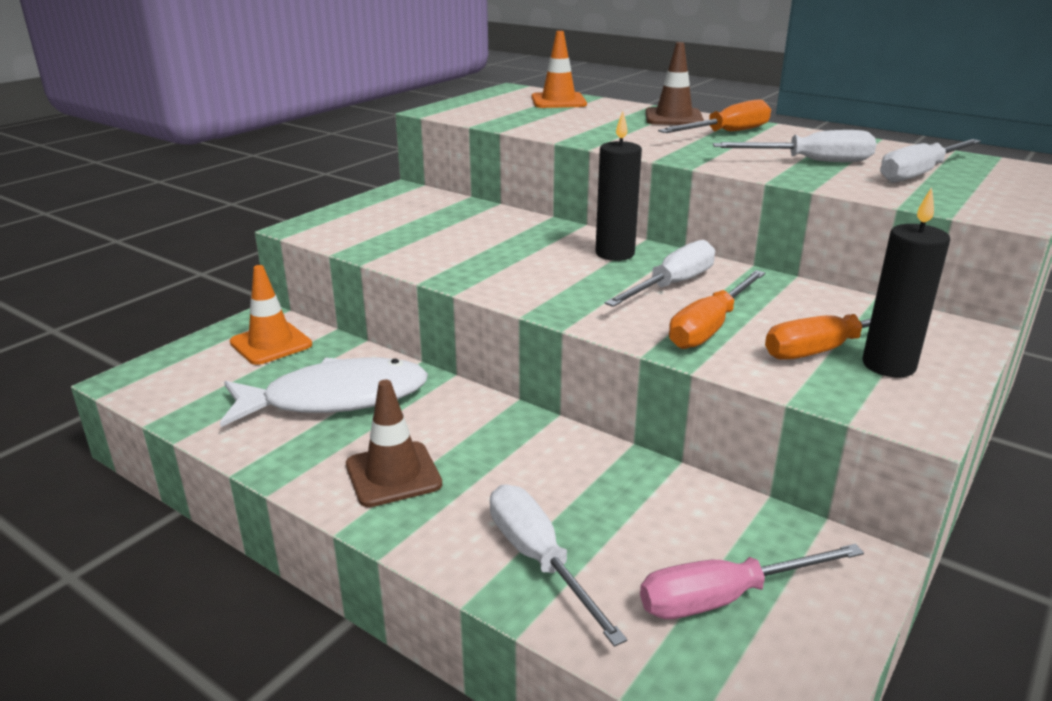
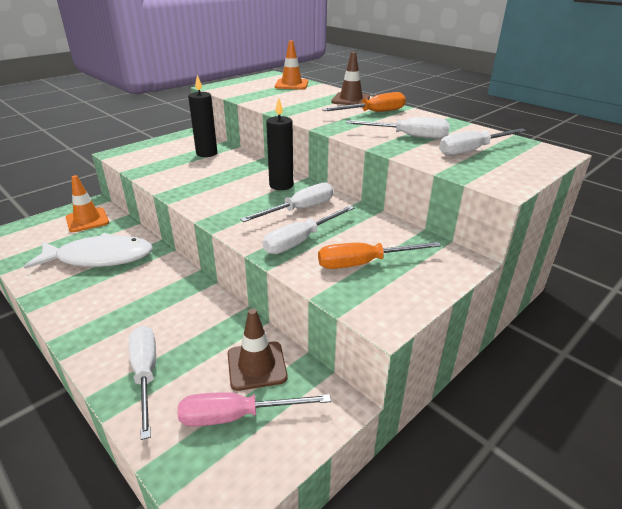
camera: 10 degrees right, 5 degrees up
brown traffic cone [346,380,442,507] -> brown traffic cone moved to [228,308,288,391]
orange screwdriver [669,270,765,349] -> white screwdriver [263,206,354,254]
black candle [862,187,950,377] -> black candle moved to [188,75,217,157]

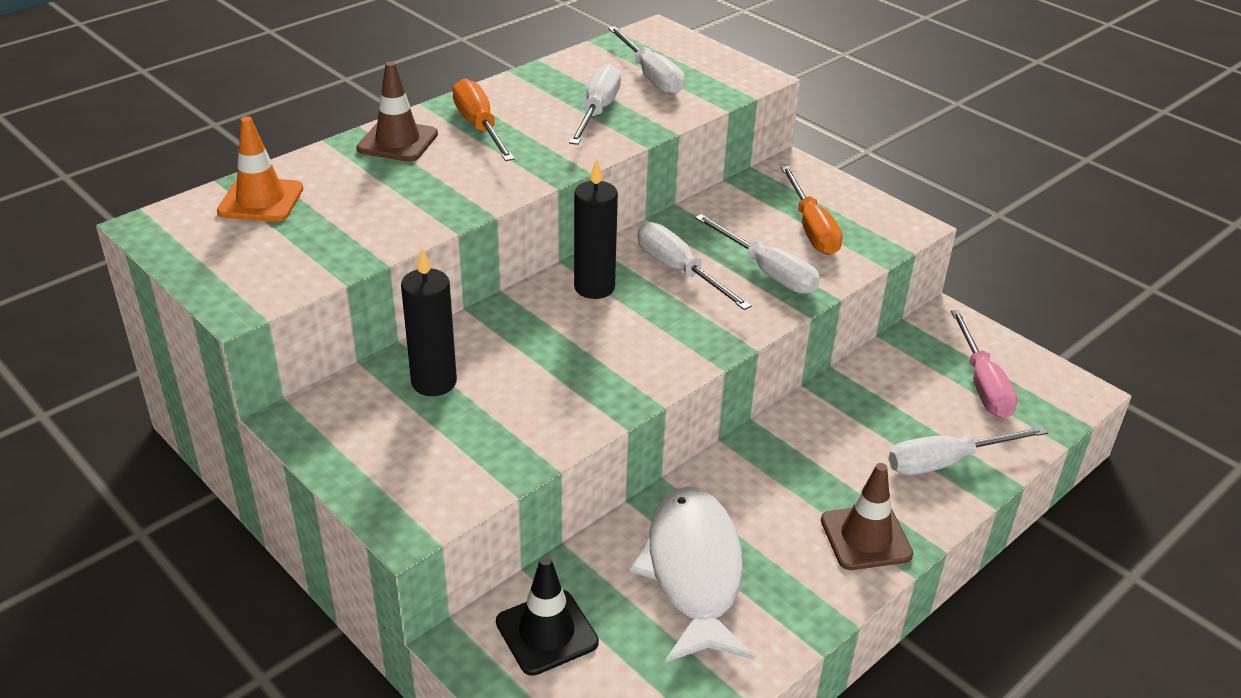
camera: 90 degrees left, 5 degrees up
orange traffic cone [66,175,109,232] -> black traffic cone [496,556,599,676]
brown traffic cone [228,308,288,391] -> brown traffic cone moved to [821,463,913,570]

